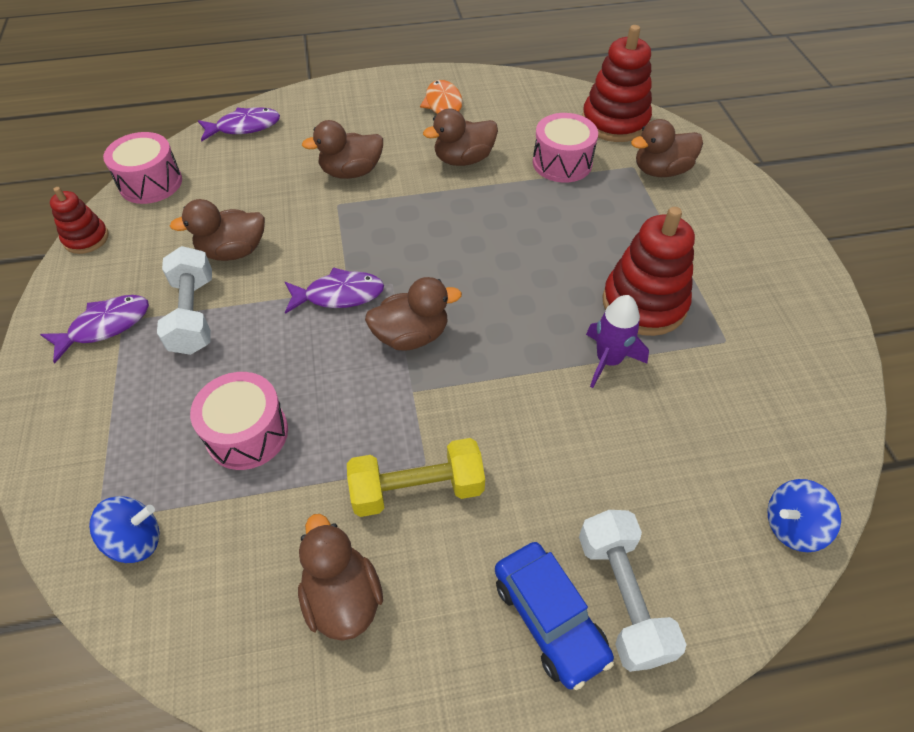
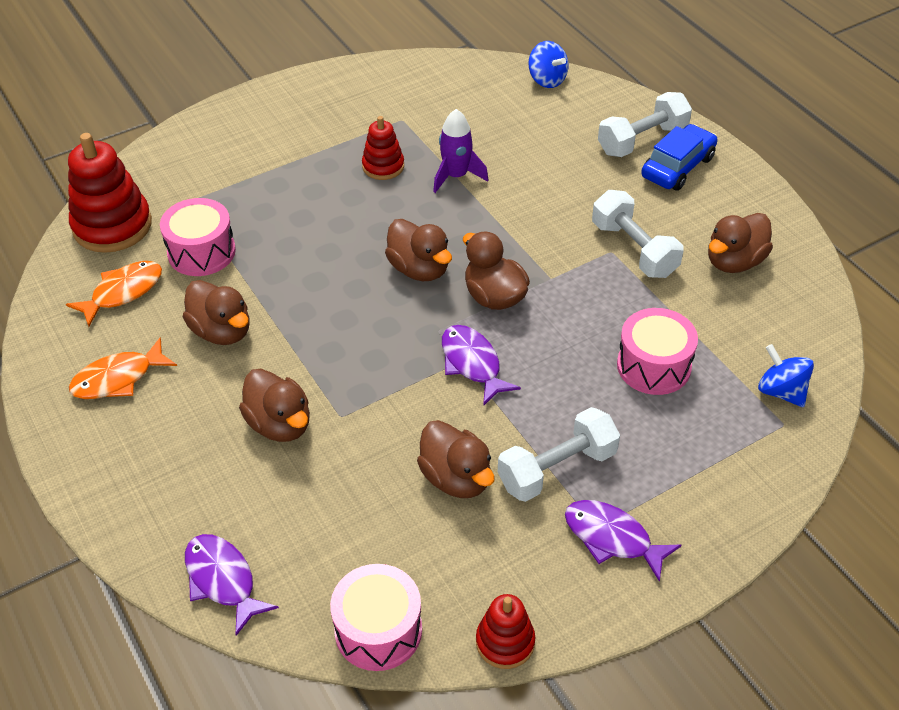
camera: 110 degrees left, 5 degrees down
yellow dumbbell [347,438,485,517] -> white dumbbell [592,190,684,278]
red stacking toy [602,207,695,336] -> red stacking toy [362,116,404,180], size x0.56
brown duck [631,119,703,177] -> brown duck moved to [385,219,452,281]
none -> orange fish [66,261,162,326]

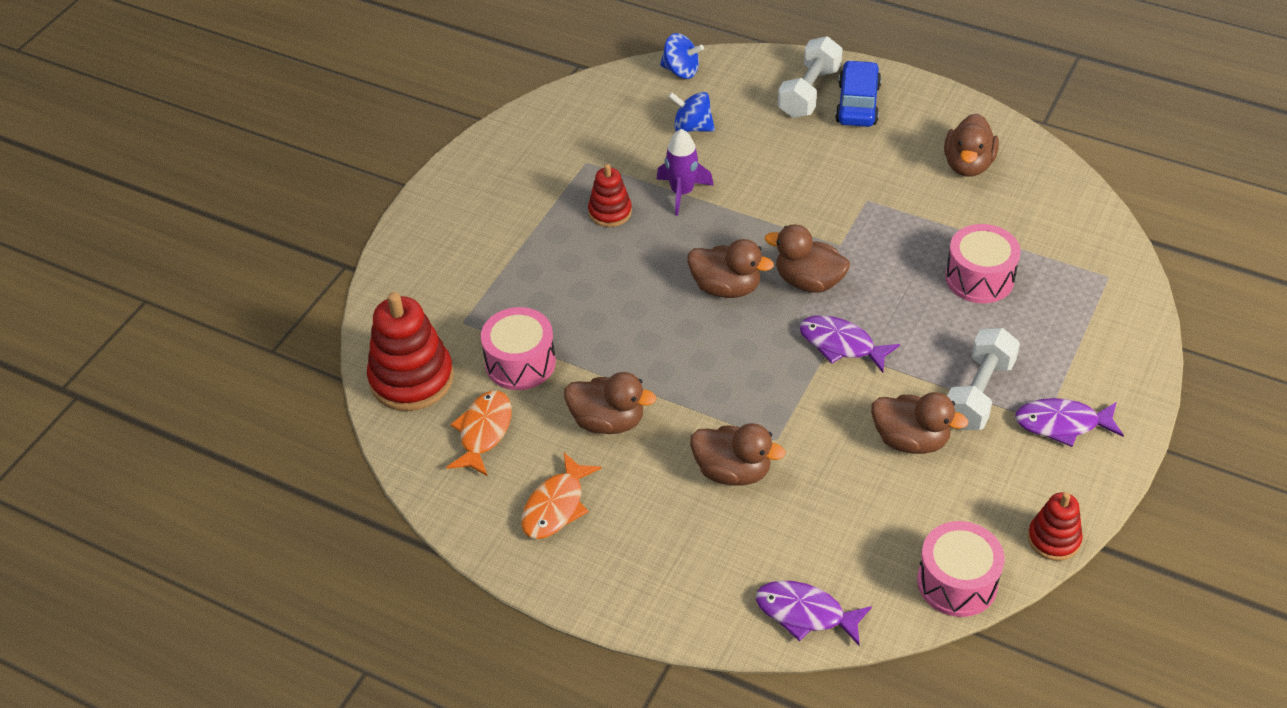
camera: 30 degrees left, 0 degrees up
white dumbbell [592,190,684,278] -> none
blue spinning top [758,344,814,407] -> blue spinning top moved to [668,92,715,132]

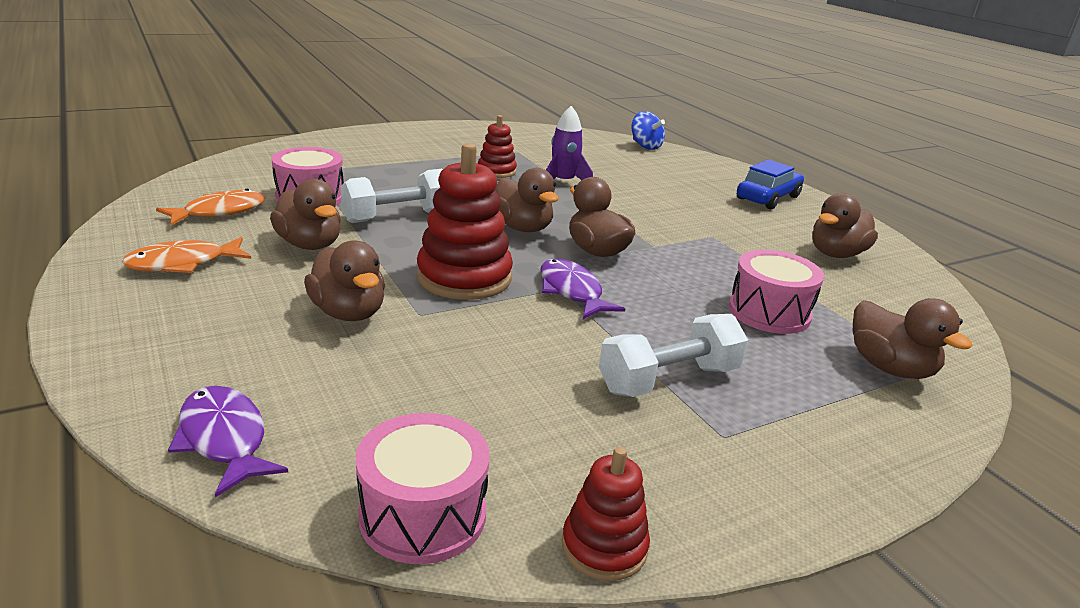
camera: 30 degrees right, 20 degrees down
red stacking toy [367,292,454,411] -> red stacking toy moved to [417,143,513,300]
blue spinning top [668,92,715,132] -> none
white dumbbell [778,36,843,118] -> white dumbbell moved to [341,169,443,223]
brown duck [871,392,968,454] -> brown duck moved to [853,298,972,379]
purple fish [1015,398,1124,447] -> none

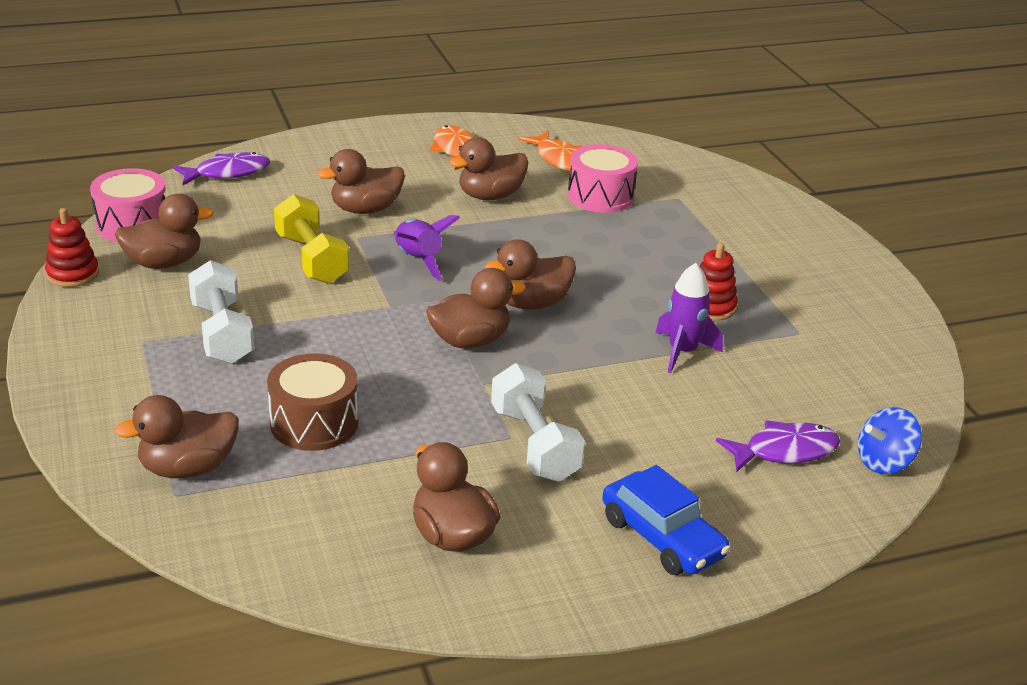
camera: 100 degrees right, 5 degrees up
white dumbbell [341,169,443,223] -> white dumbbell moved to [491,363,585,482]
red stacking toy [417,143,513,300] -> purple rocket [393,215,460,281]
purple fish [540,259,625,319] -> purple fish moved to [716,420,840,472]
pink drum [729,250,824,334] -> brown drum [267,353,358,451]
none -> brown duck [115,194,214,269]
none -> yellow dumbbell [274,194,349,284]

